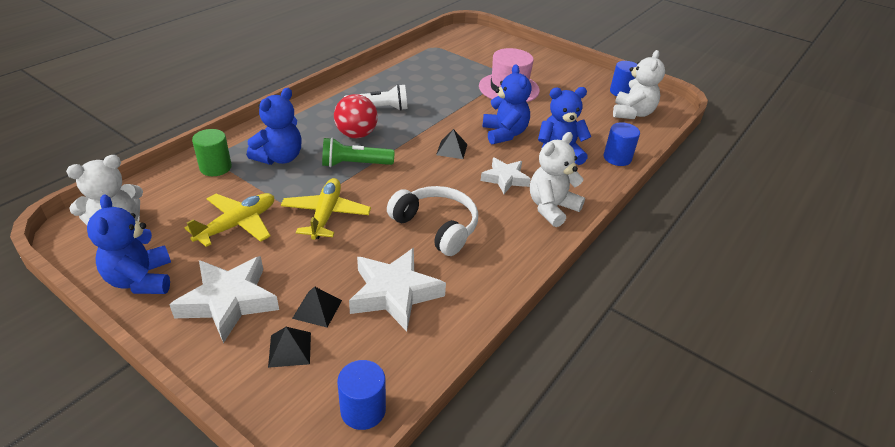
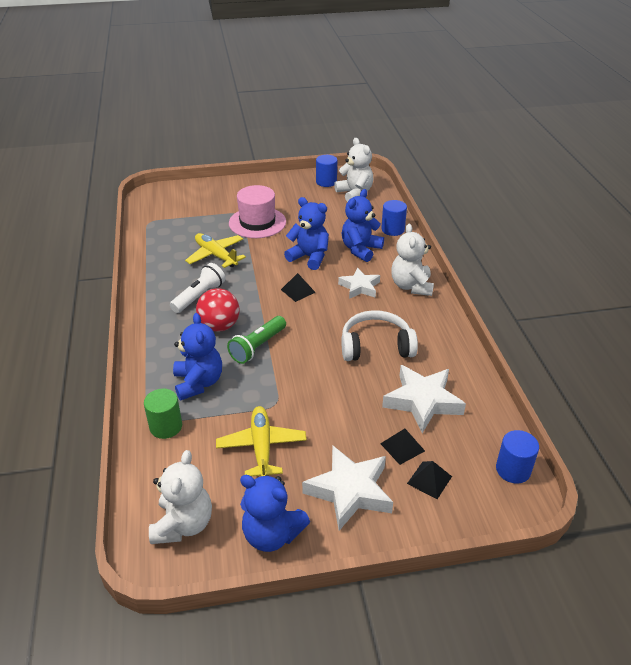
camera: 45 degrees left, 0 degrees up
yellow plane [281,178,371,240] -> yellow plane moved to [185,233,246,268]

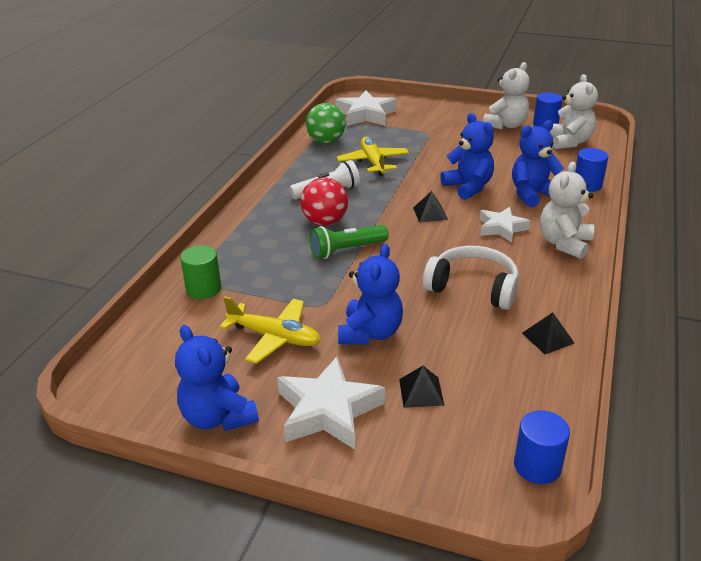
camera: 30 degrees right, 5 degrees down
white teddy bear [149,450,212,544] -> white teddy bear moved to [483,62,529,130]
blue teddy bear [173,313,222,400] -> blue teddy bear moved to [338,244,403,345]
yellow plane [216,406,307,476] -> yellow plane turned 90 degrees clockwise [220,296,321,364]
pink hat [229,185,286,238] -> none
white star [382,365,466,433] -> white star moved to [336,91,397,126]
black pyramid [407,461,452,499] -> black pyramid moved to [522,312,574,354]
none -> green ball [306,103,345,144]

